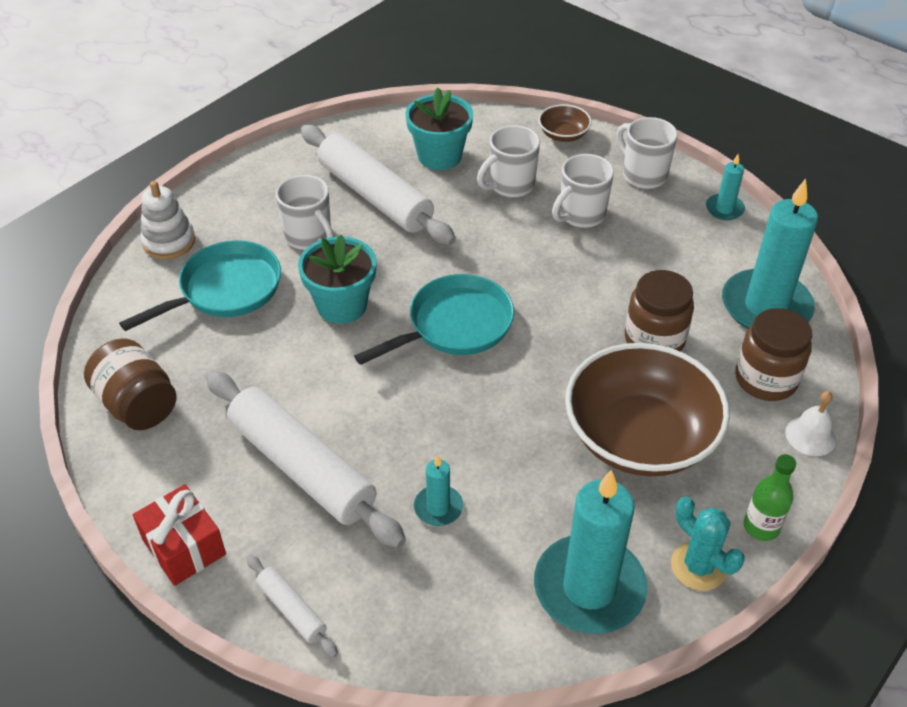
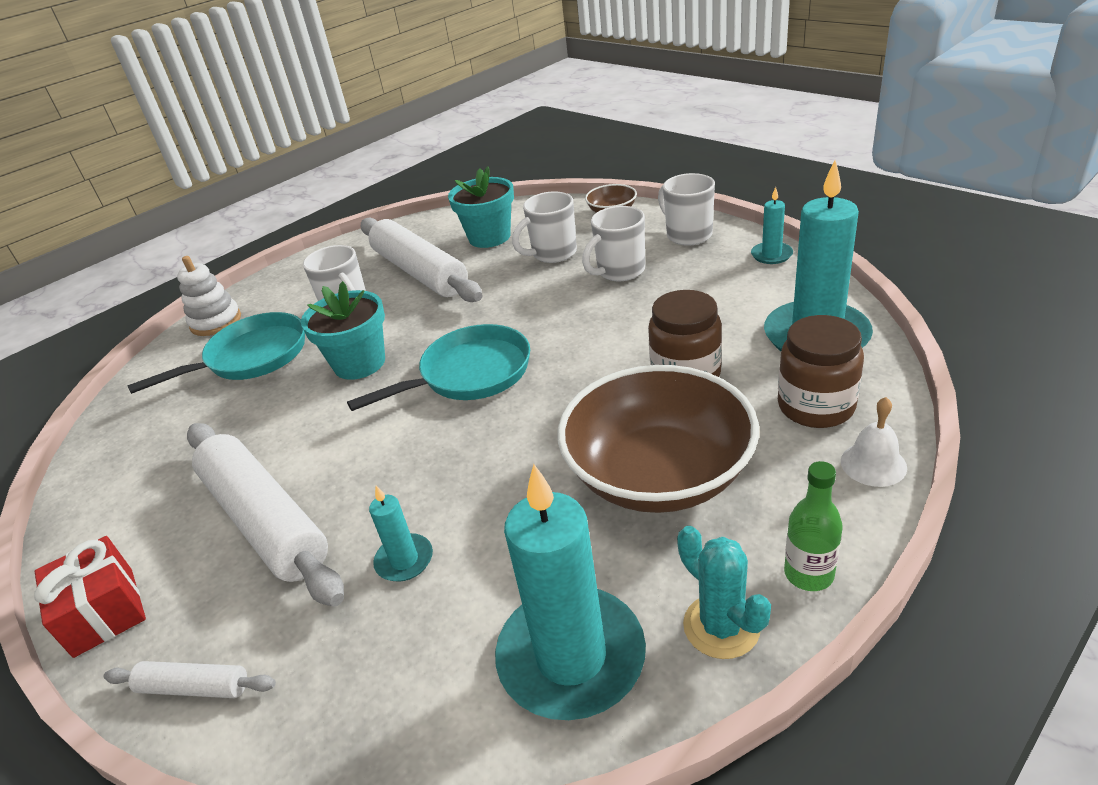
camera: 10 degrees right, 10 degrees down
brown jar [84,338,177,430] -> none
white rolling pin [246,555,338,657] -> white rolling pin turned 45 degrees counterclockwise [103,661,276,698]

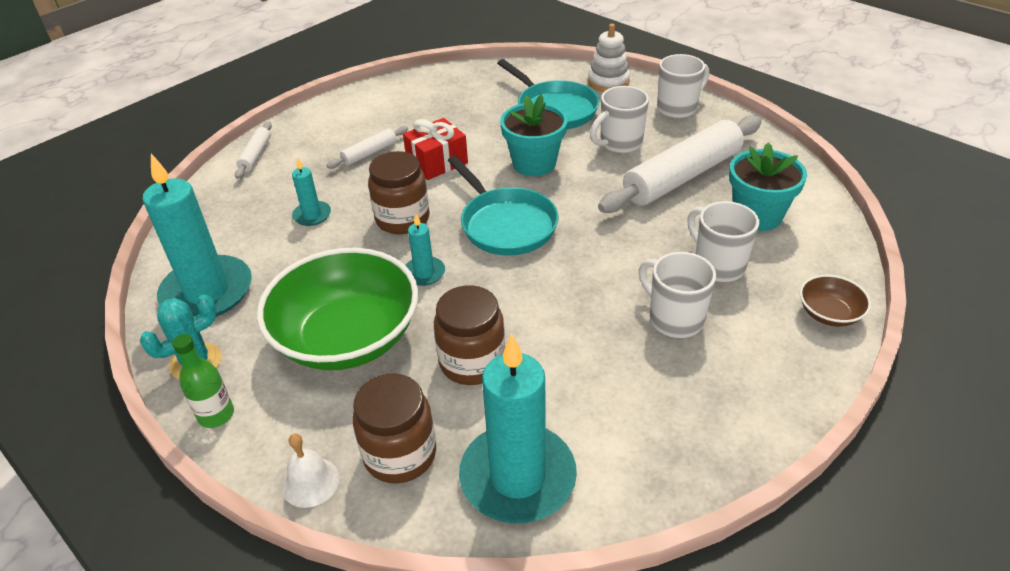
camera: 85 degrees right, 5 degrees up
red gift [34,536,146,658] -> red gift moved to [403,118,468,180]
white rolling pin [187,423,344,607] -> white rolling pin [327,126,408,169], size x0.45
brown bowl [558,365,759,513] -> green bowl [257,248,419,370]
white mug [658,173,715,246] -> white mug moved to [657,54,709,118]
turquoise candle [751,187,793,264] -> turquoise candle moved to [405,214,445,286]
none -> brown jar [368,151,430,234]

